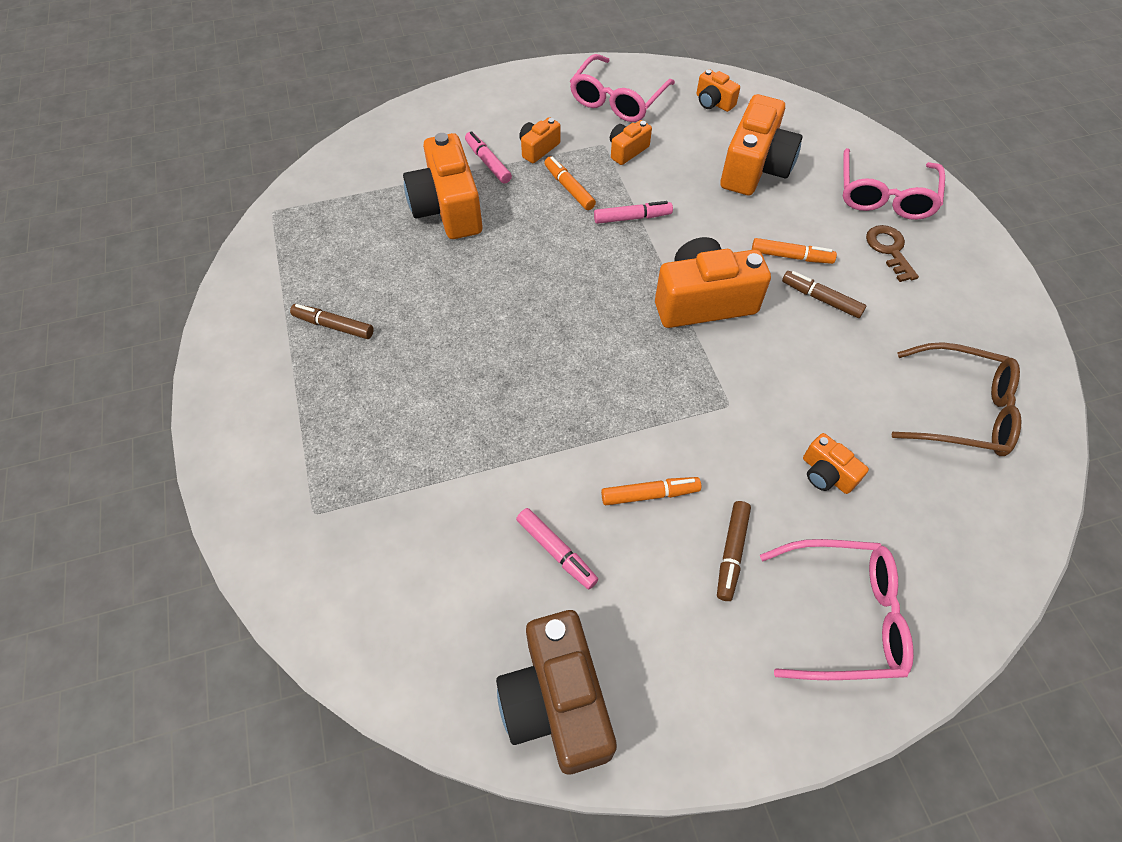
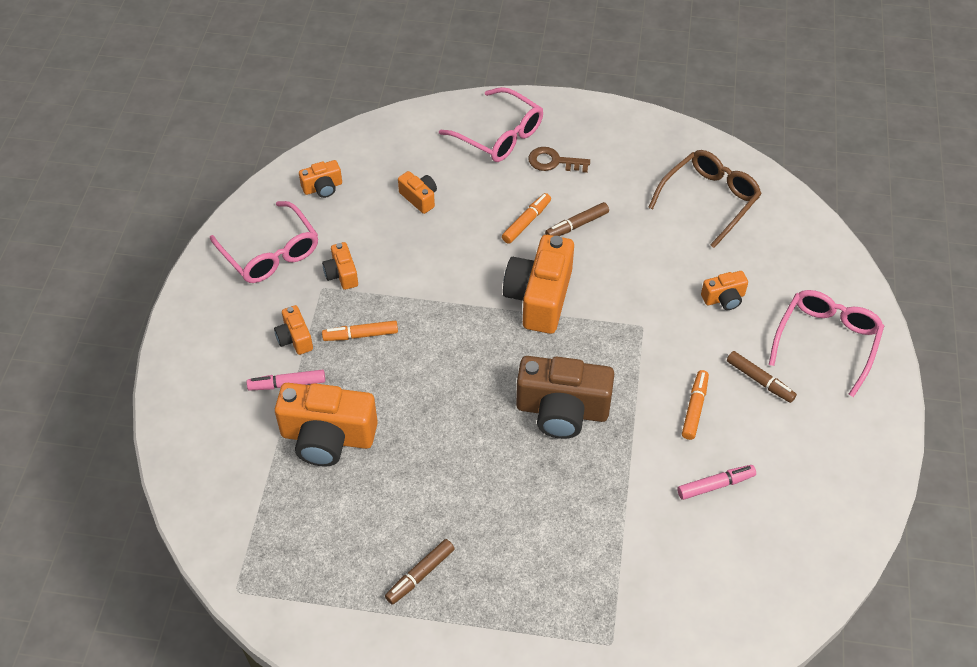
camera: 65 degrees left, 5 degrees down
brown camera [496,610,617,774] -> brown camera moved to [516,356,614,439]
pink marker [594,201,673,224] -> none
orange camera [720,94,802,195] -> orange camera [398,171,437,214], size x0.49

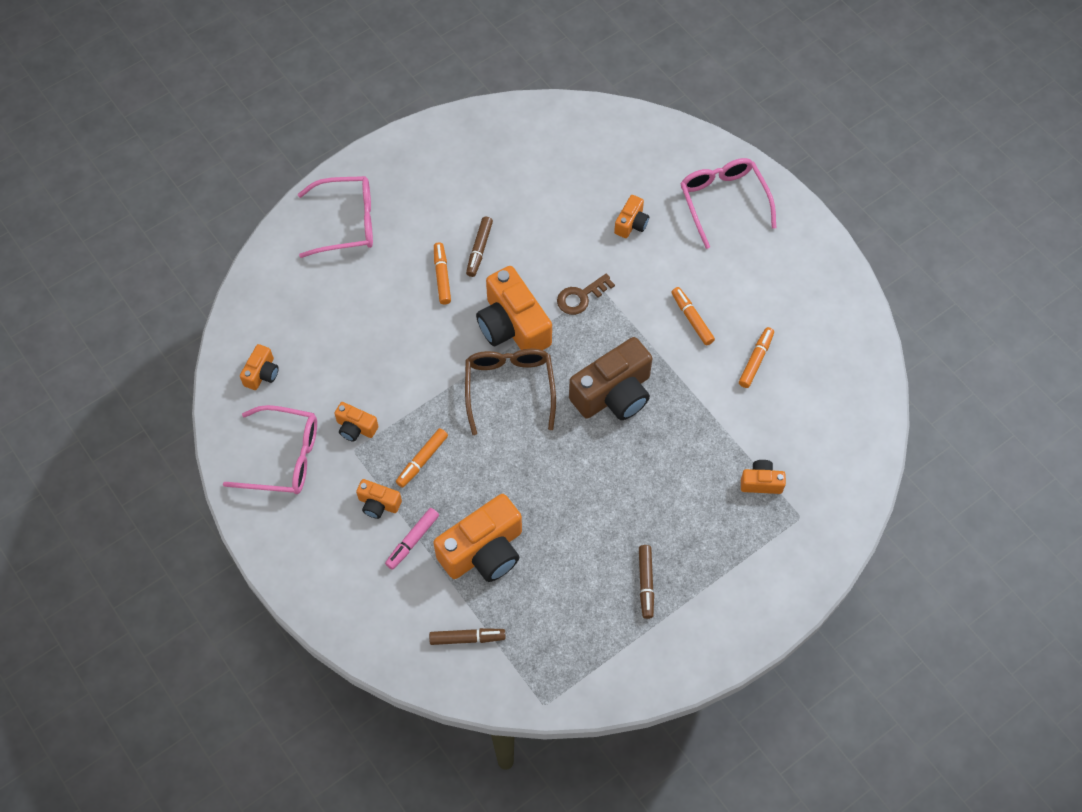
camera: 45 degrees left, 10 degrees up
orange camera [398,171,437,214] -> orange camera moved to [741,460,786,494]
brown key [528,147,590,173] -> brown key moved to [557,274,615,315]
brown glasses [648,150,762,248] -> brown glasses moved to [465,349,556,435]
pink marker [677,465,756,500] -> orange marker [739,327,774,388]
brown marker [727,351,797,403] -> brown marker moved to [429,628,506,645]

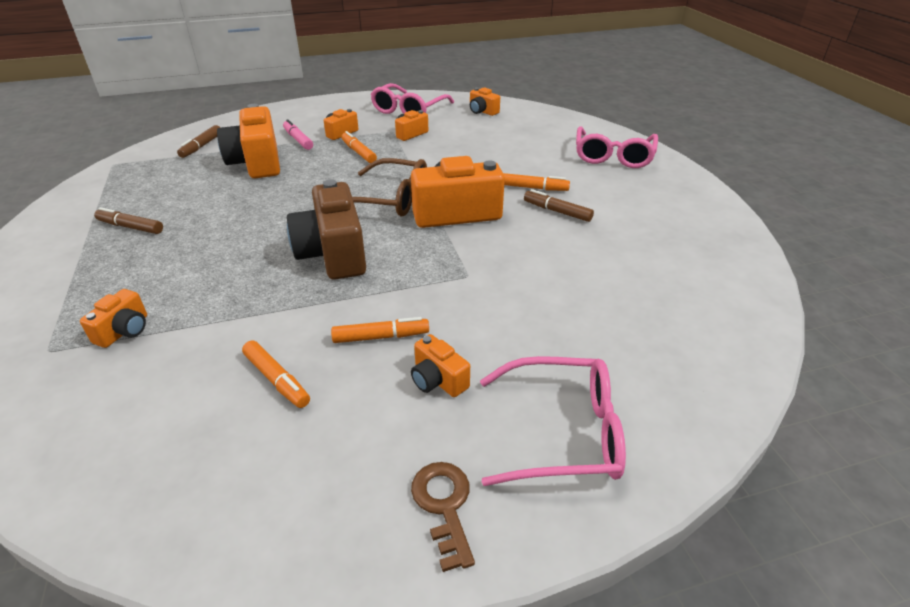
camera: 110 degrees right, 25 degrees down
brown key [557,274,615,315] -> brown key moved to [411,462,475,572]
orange camera [614,195,649,238] -> orange camera moved to [411,334,470,397]

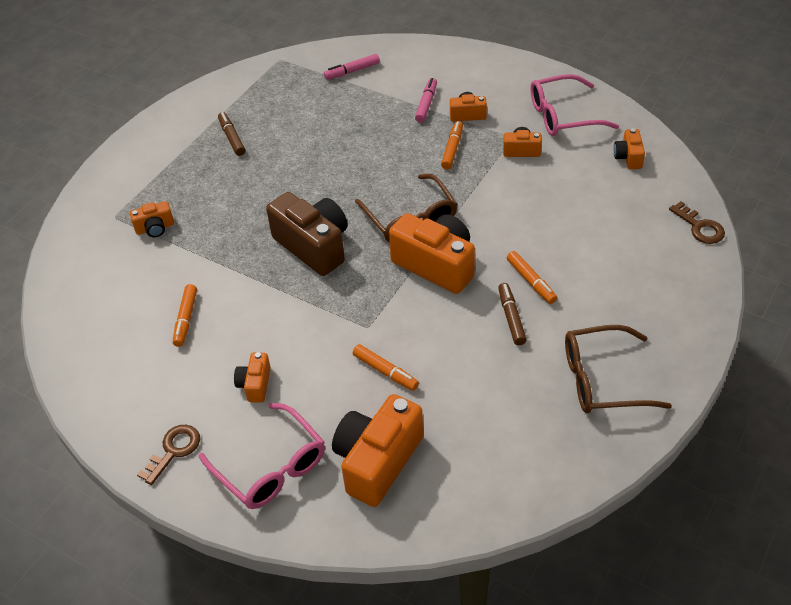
camera: 50 degrees right, 10 degrees up
brown marker [177,125,220,158] -> pink marker [324,54,380,80]
orange camera [217,104,280,178] -> orange camera moved to [332,394,423,507]
brown camera [287,179,366,280] -> brown camera turned 105 degrees clockwise [266,192,348,276]
orange marker [331,317,429,343] -> orange marker moved to [353,344,419,391]
pink glasses [576,126,658,168] -> none
none -> brown glasses [565,325,672,413]
none -> brown key [669,201,725,244]

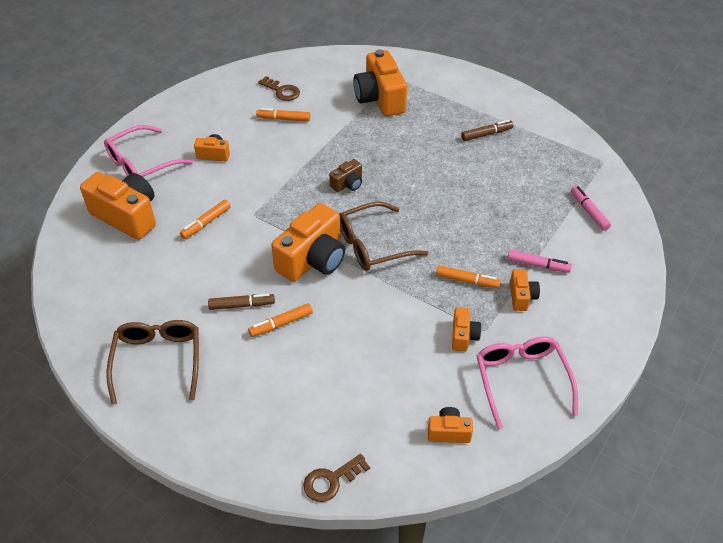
camera: 90 degrees right, 0 degrees up
orange camera [130,201,174,237] -> orange camera [353,49,407,116], size x2.03
brown key [137,425,200,485] -> brown key moved to [258,76,300,101]
brown camera [266,192,348,276] -> brown camera [329,159,362,192], size x0.49

